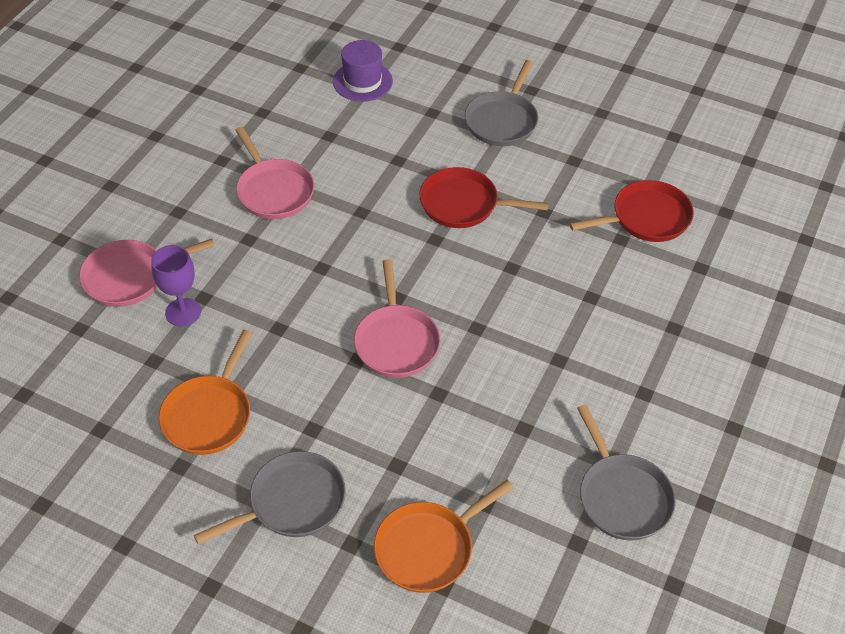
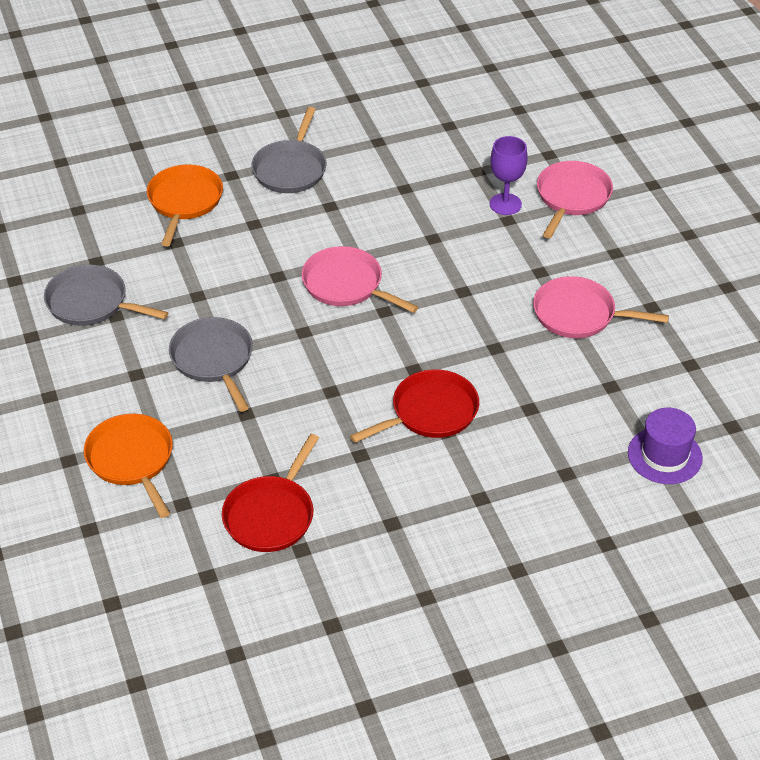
camera: 135 degrees right, 5 degrees down
orange pan [159,330,252,455] -> orange pan moved to [84,414,173,518]
grey pan [465,60,538,146] -> grey pan moved to [169,317,253,412]

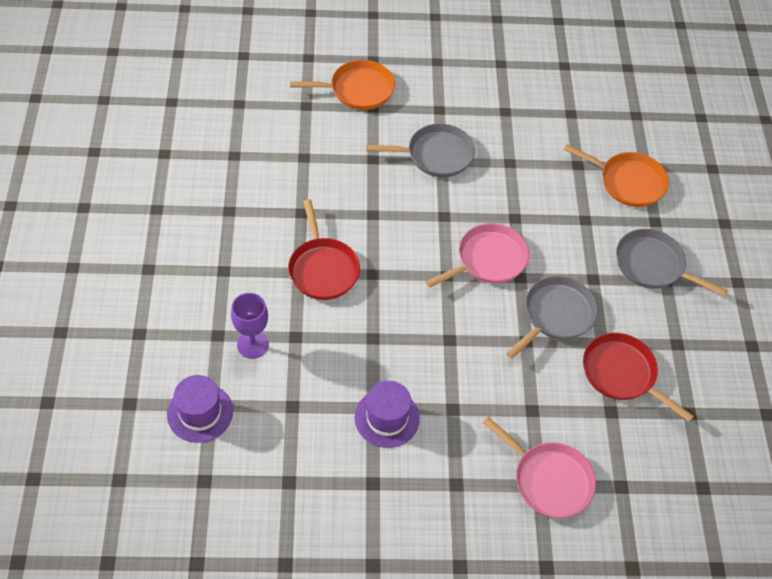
camera: 105 degrees right, 10 degrees up
grey pan [44,265,168,326] -> grey pan moved to [506,276,598,359]
red pan [222,434,319,552] -> red pan moved to [583,333,694,422]
purple goblet [490,136,528,215] -> purple goblet moved to [231,293,269,359]
pink pan [533,276,669,338] -> purple hat [354,381,420,448]

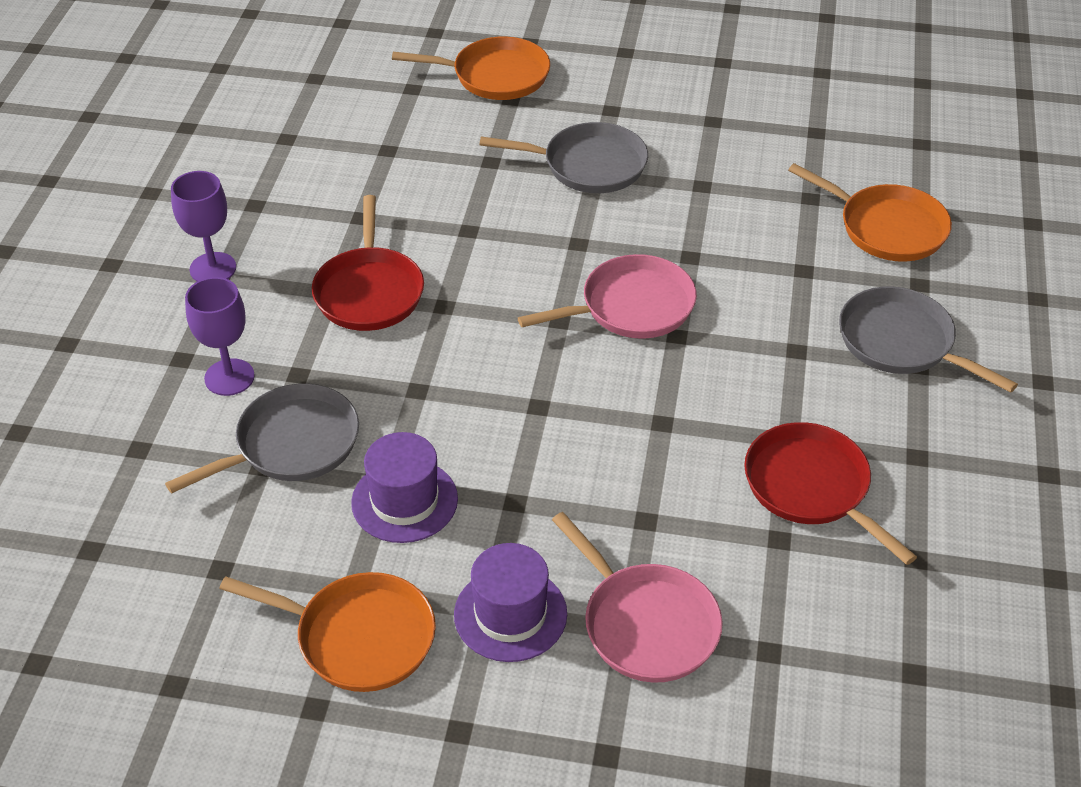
camera: 15 degrees right, 10 degrees down
purple hat [167,375,233,443] -> purple hat moved to [454,543,567,662]
grey pan [506,276,598,359] -> grey pan moved to [165,383,359,494]
none -> purple goblet [171,171,236,282]
none -> orange pan [219,572,436,692]

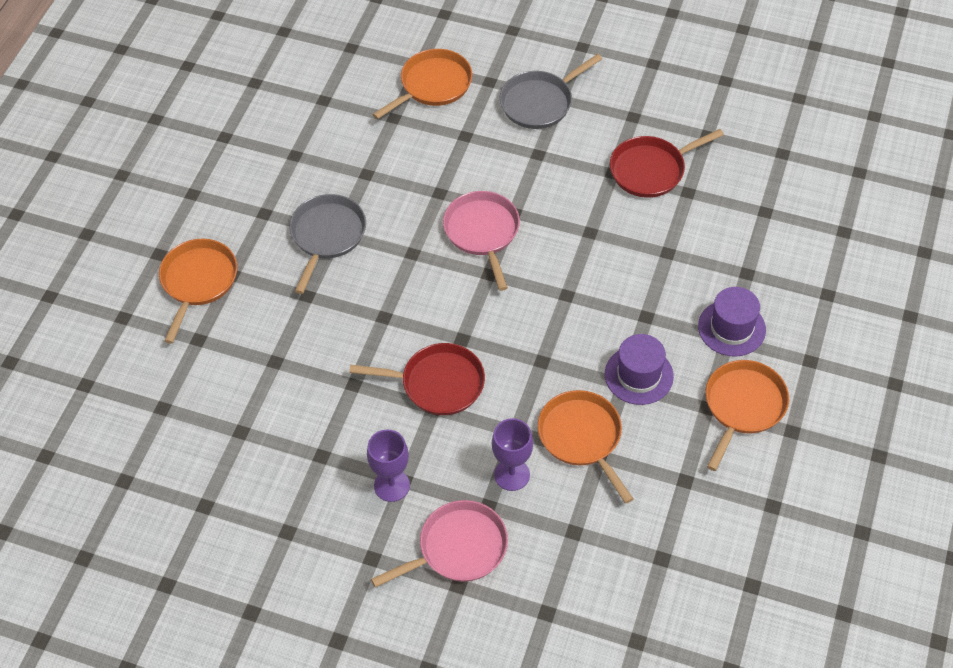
camera: 80 degrees left, 10 degrees up
grey pan [165,383,359,494] -> orange pan [538,390,633,504]
pink pan [552,512,723,683] -> pink pan moved to [371,500,508,587]

